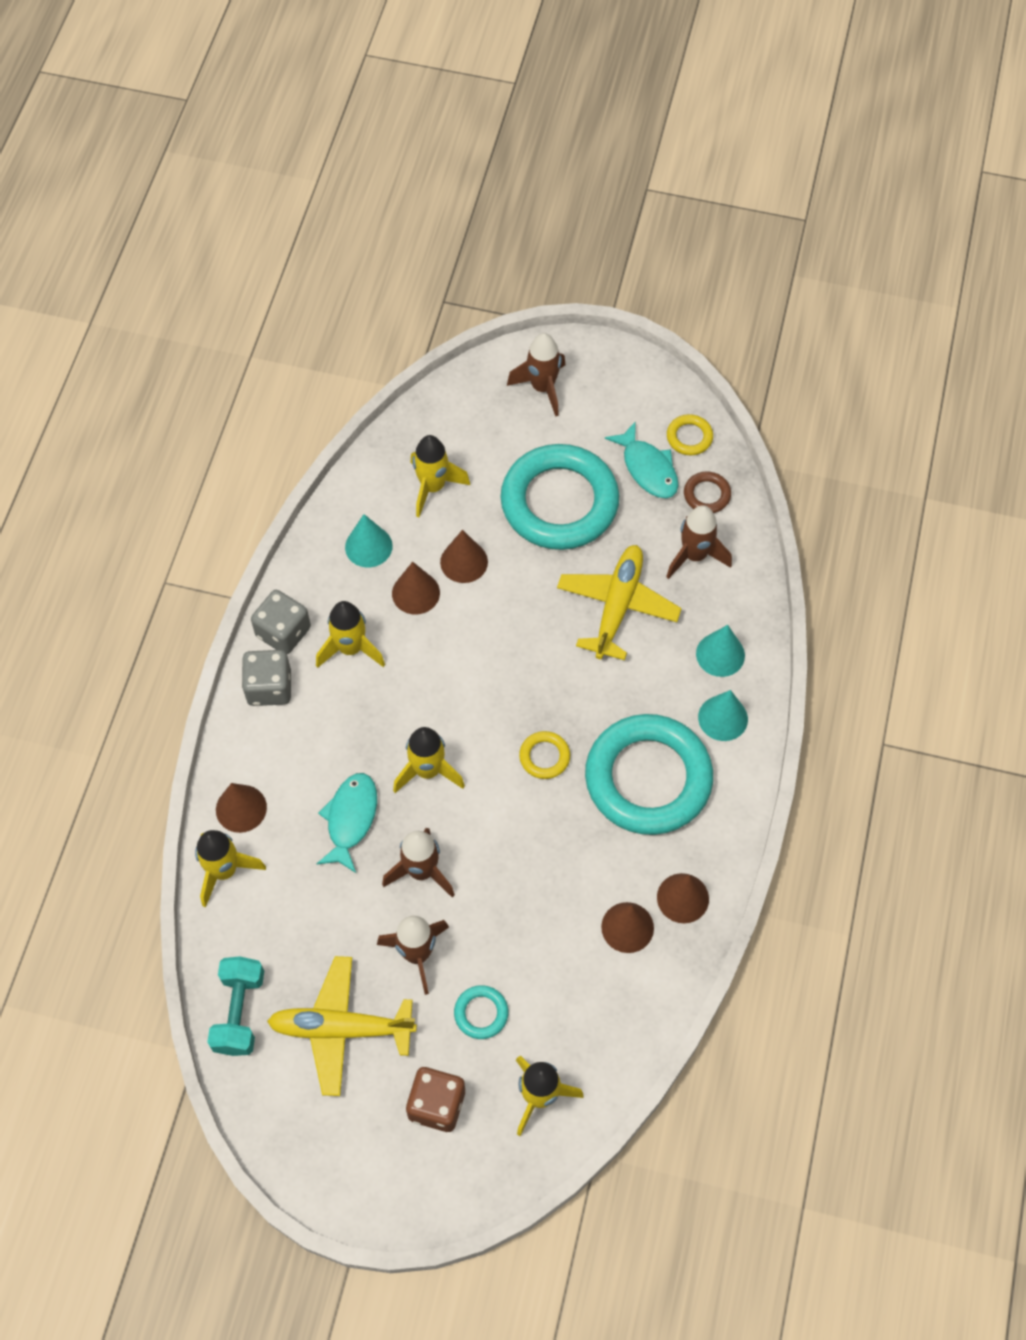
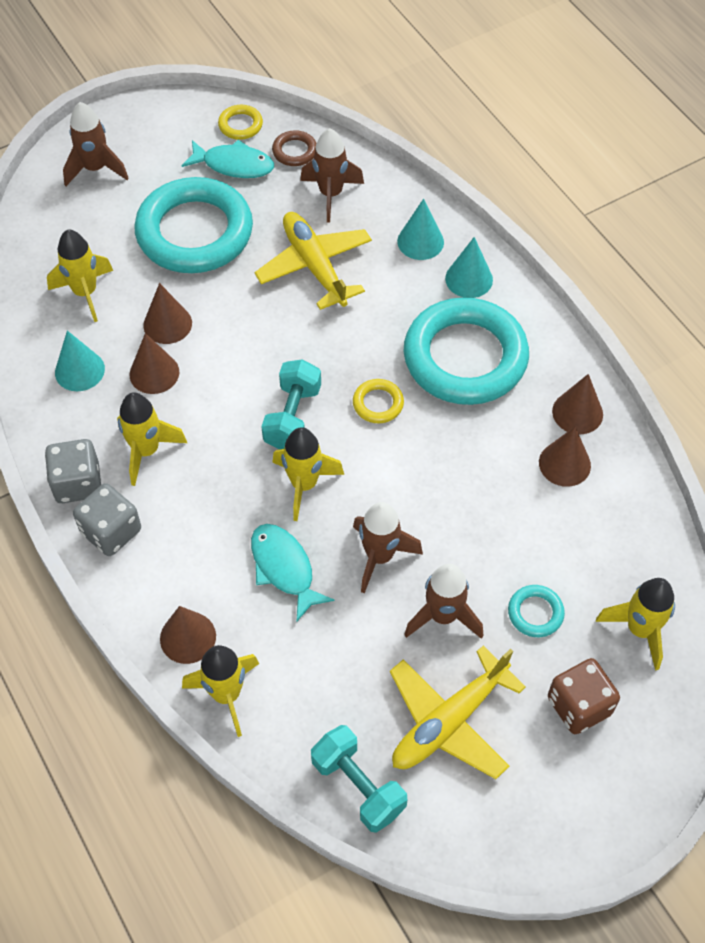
camera: 45 degrees left, 5 degrees down
none -> turquoise dumbbell [261,359,321,449]

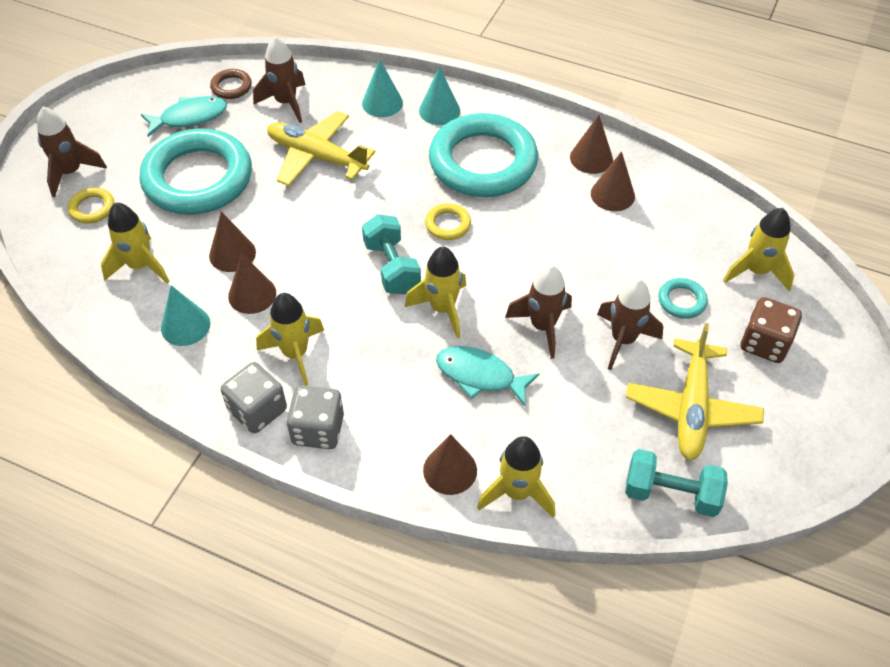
camera: 35 degrees left, 5 degrees down
yellow ring [218,105,263,140] -> yellow ring moved to [68,188,114,223]

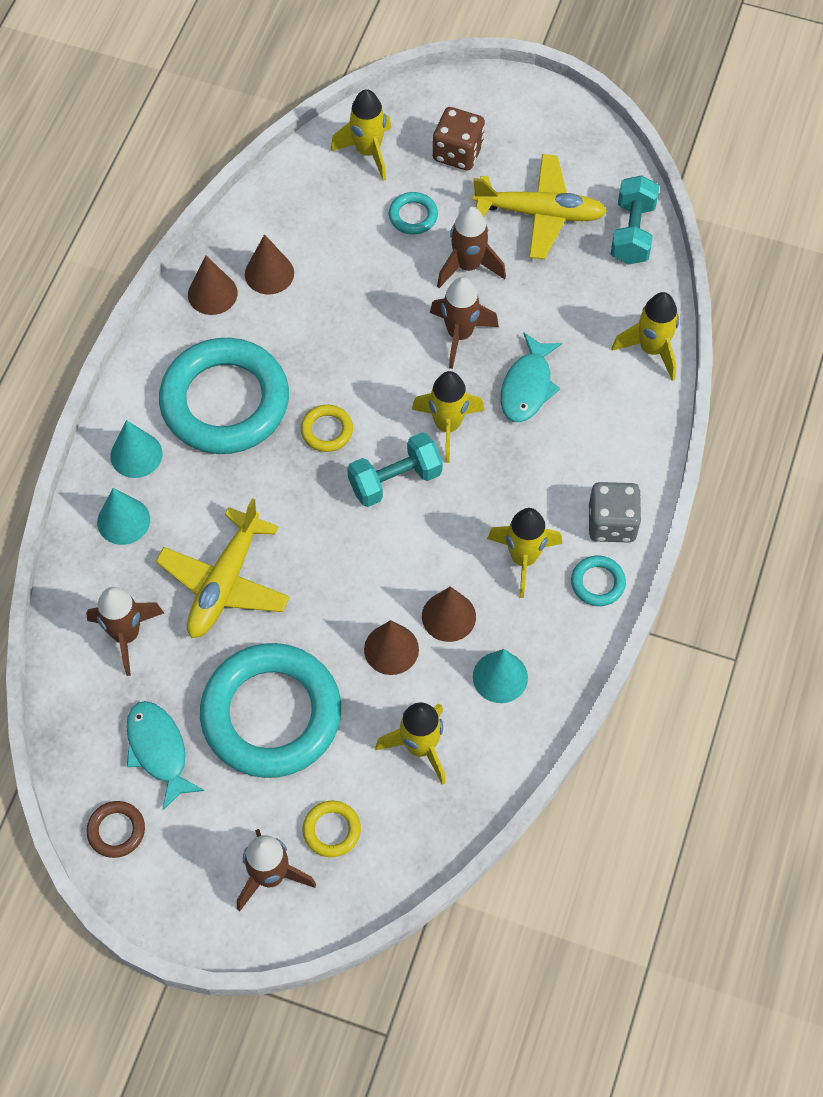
camera: 95 degrees left, 10 degrees up
brown ring [210,69,252,99] -> brown ring moved to [86,801,145,858]
grey dice [221,362,287,433] -> turquoise ring [571,556,626,606]
brown cone [423,434,477,495] -> none

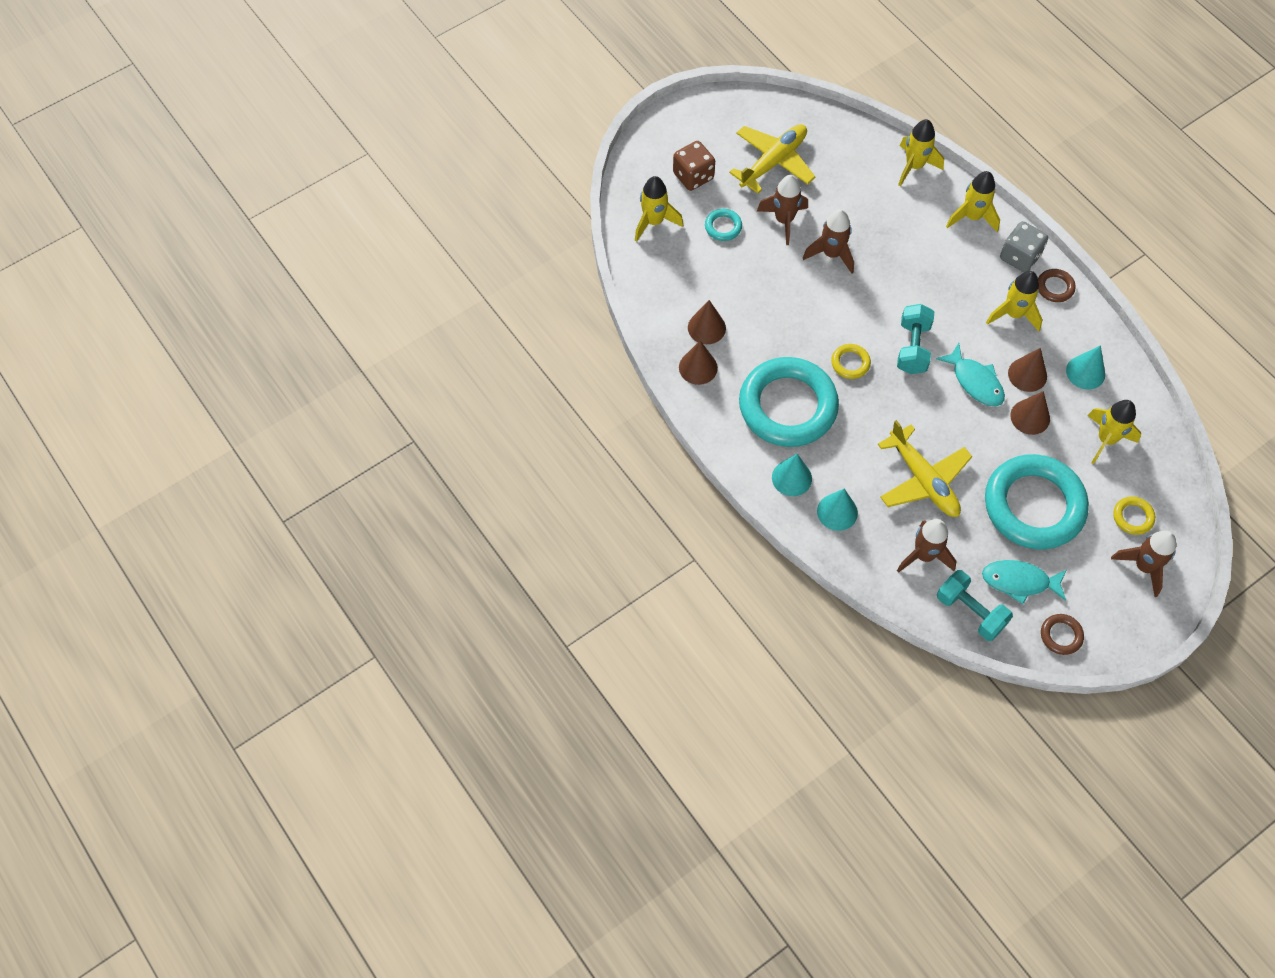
camera: 55 degrees left, 0 degrees up
yellow rocket [412,371,484,463] -> yellow rocket moved to [946,171,1000,232]
turquoise fish [501,333,562,422] -> turquoise fish moved to [936,343,1005,406]
turquoise ring [571,556,626,606] -> brown ring [1038,269,1076,302]
turquoise dumbbell [611,175,659,265] -> turquoise dumbbell moved to [937,570,1013,641]

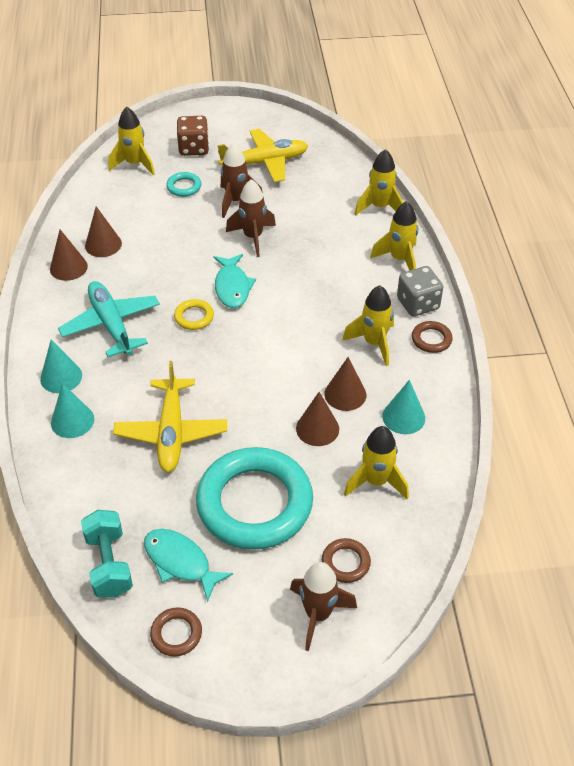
camera: 30 degrees right, 15 degrees down
turquoise ring [739,357,839,447] -> turquoise plane [58,281,160,357]
turquoise dumbbell [897,304,934,374] -> none
brown rocket [897,519,957,573] -> none
turquoise fish [936,343,1005,406] -> turquoise fish moved to [214,254,256,308]
yellow ring [1113,496,1155,535] -> brown ring [322,538,371,583]

